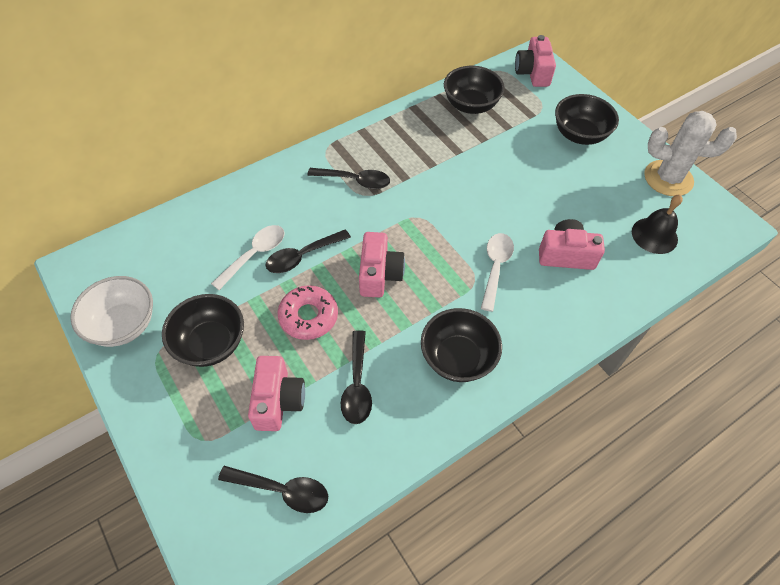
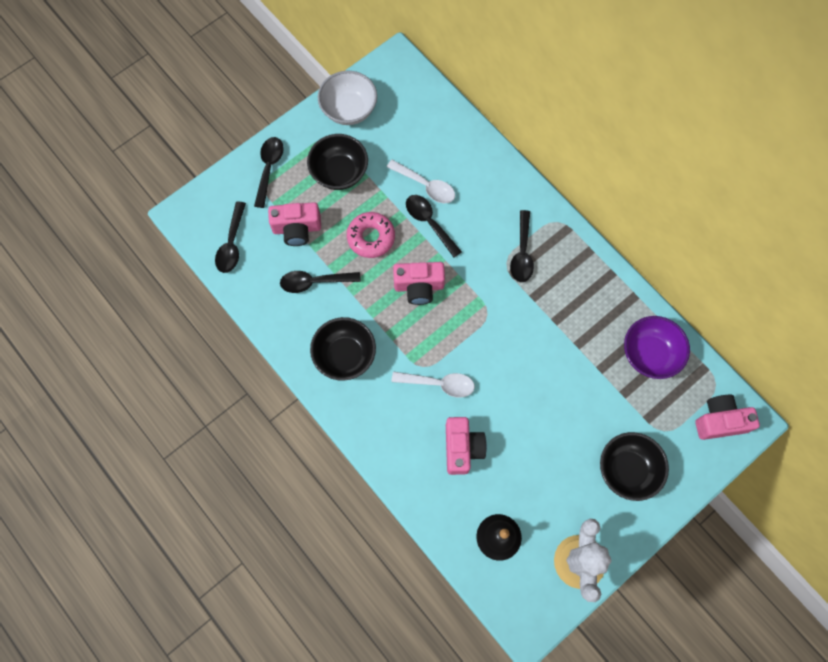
camera: 85 degrees right, 15 degrees up
black bowl [444,66,505,114] -> purple bowl [624,316,690,379]
none -> black spoon [254,137,284,208]

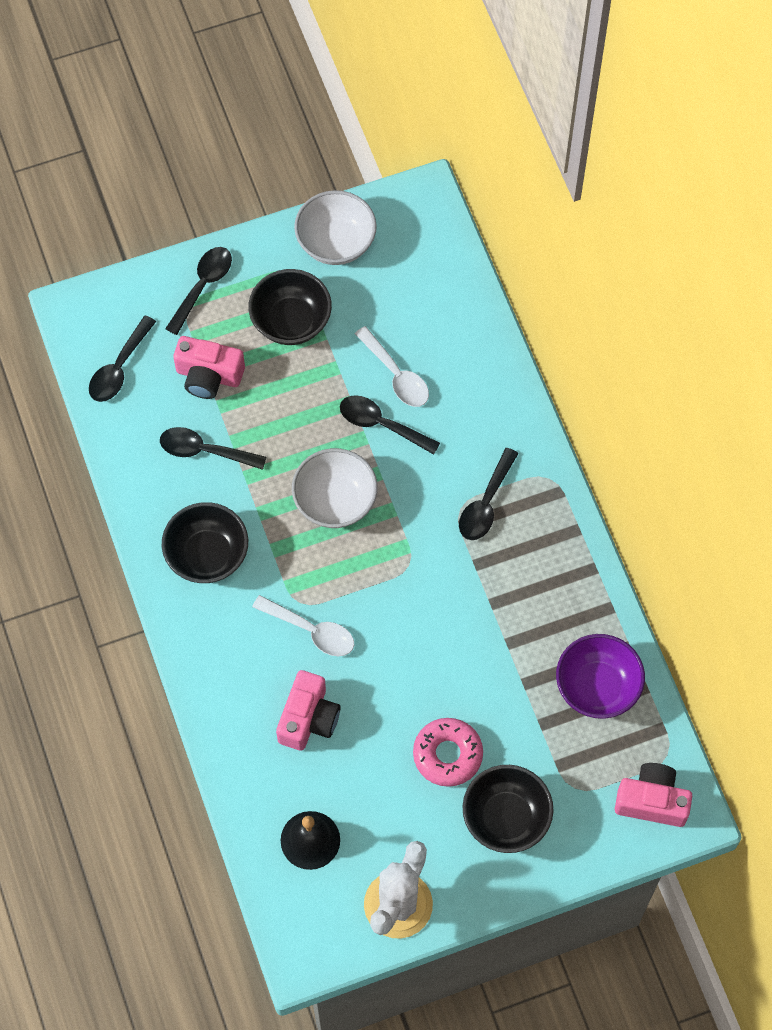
camera: 20 degrees right, 5 degrees down
pink donut [347,212,395,258] -> pink donut moved to [413,718,483,787]
pink camera [393,262,445,305] -> white bowl [292,448,378,528]
black spoon [406,195,462,258] -> black spoon turned 45 degrees counterclockwise [340,395,440,455]

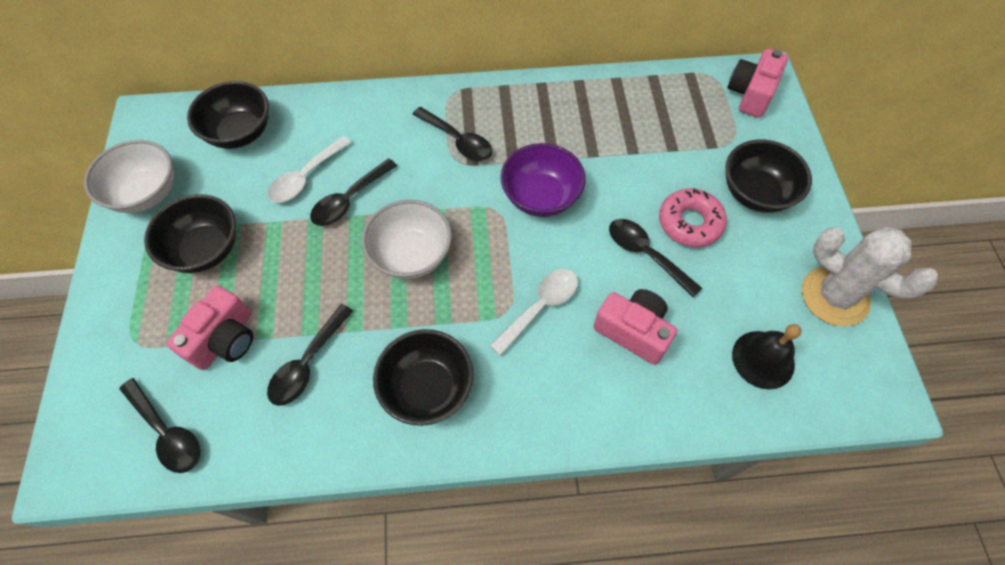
camera: 75 degrees left, 5 degrees down
black spoon [165,247,232,335] -> black spoon moved to [609,219,702,297]
white spoon [355,326,429,407] -> white spoon turned 150 degrees clockwise [267,136,352,203]
purple bowl [556,634,645,719] -> purple bowl moved to [500,143,586,217]
none -> black bowl [187,81,269,149]

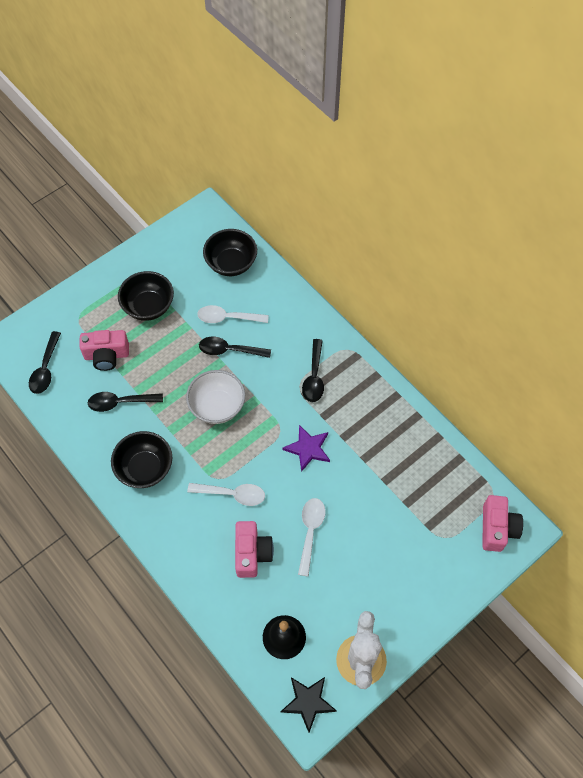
camera: 55 degrees right, 0 degrees up
white bowl [84,140,174,213] -> none
purple bowl [500,143,586,217] -> purple star [282,425,330,472]
black spoon [609,219,702,297] -> white spoon [298,498,326,577]
pink donut [659,188,727,247] -> none
black bowl [725,139,812,213] -> none
pink camera [728,49,788,118] -> pink camera turned 105 degrees clockwise [482,495,523,552]
none -> black star [280,677,337,732]

